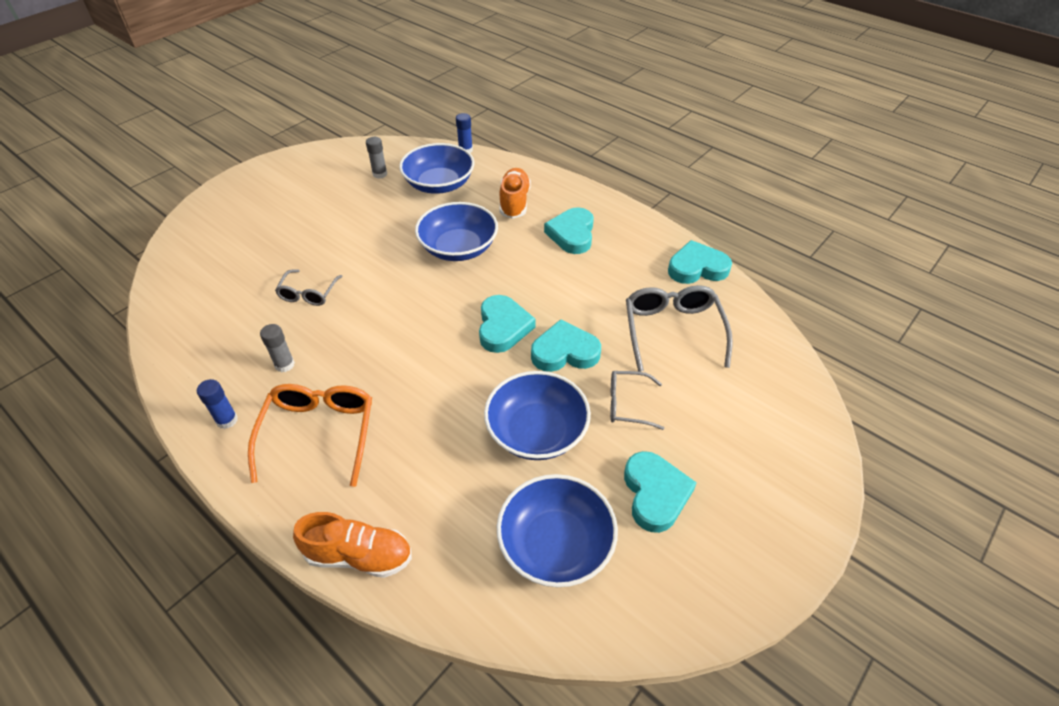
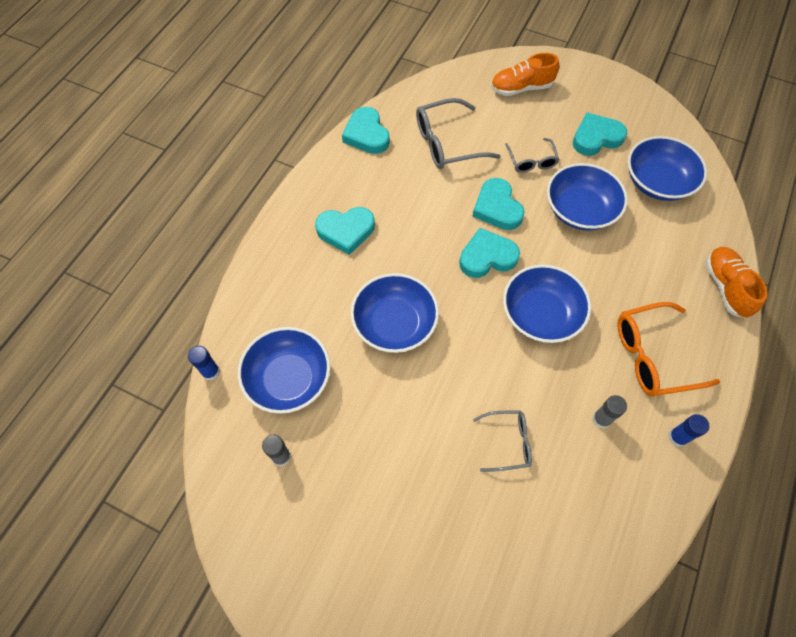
camera: 105 degrees left, 15 degrees up
orange shoe [499,168,531,219] -> orange shoe moved to [491,53,559,96]
none -> blue bowl [503,265,591,343]

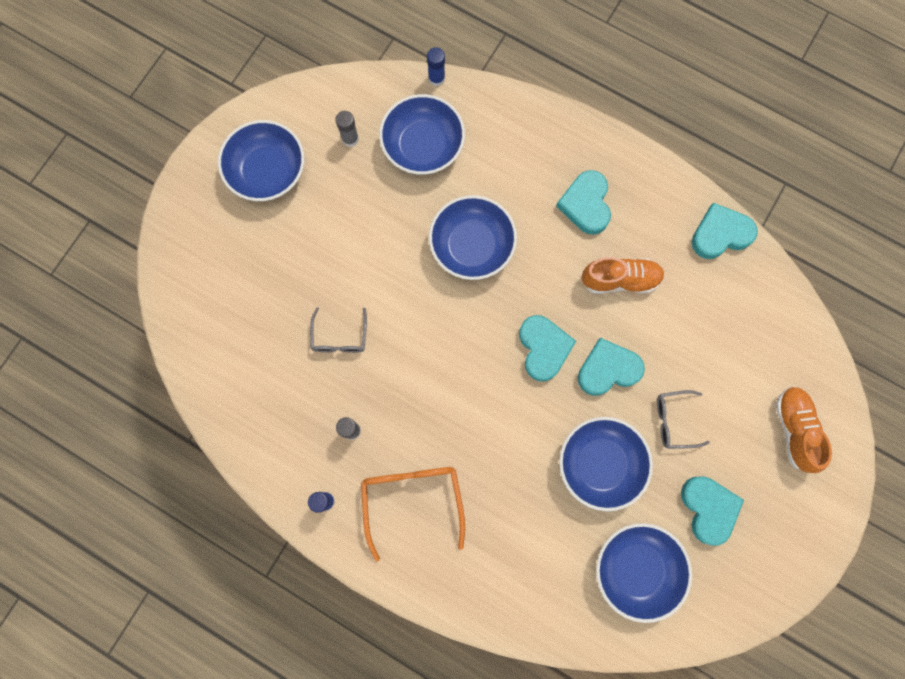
camera: 95 degrees right, 15 degrees up
grey glasses [416,98,501,169] -> none
blue bowl [503,265,591,343] -> blue bowl moved to [218,120,304,201]
orange shoe [705,247,768,319] -> orange shoe moved to [581,257,665,294]

